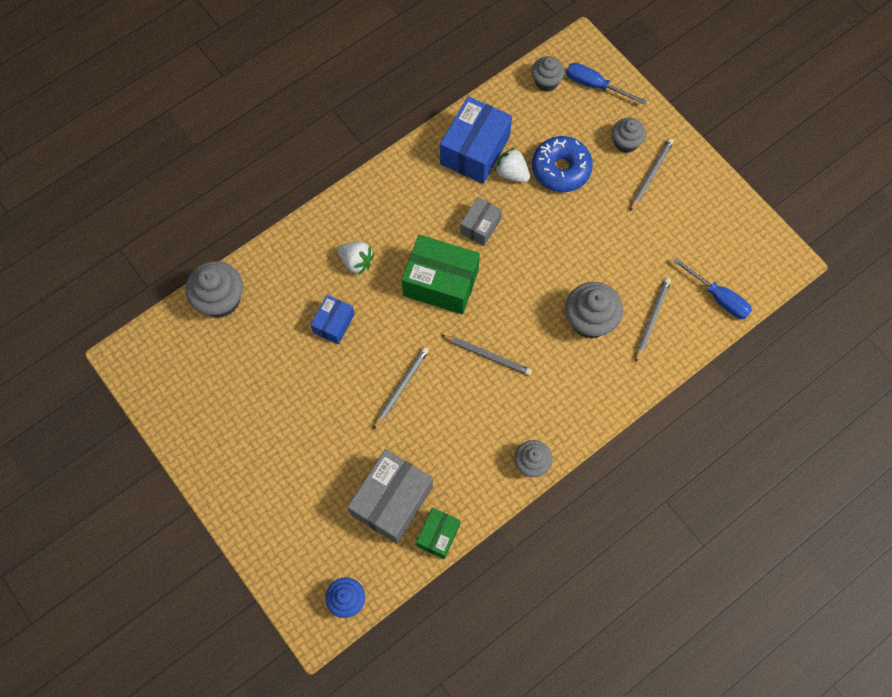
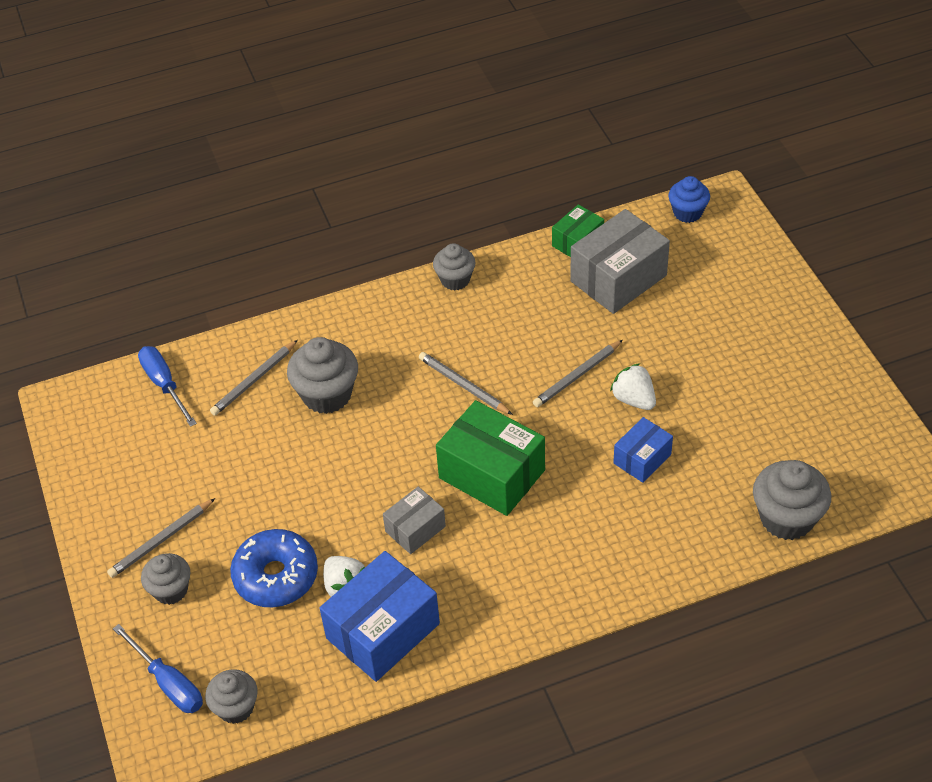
camera: 160 degrees left, 20 degrees down
white strawberry [337,242,374,275] -> white strawberry moved to [610,363,656,410]

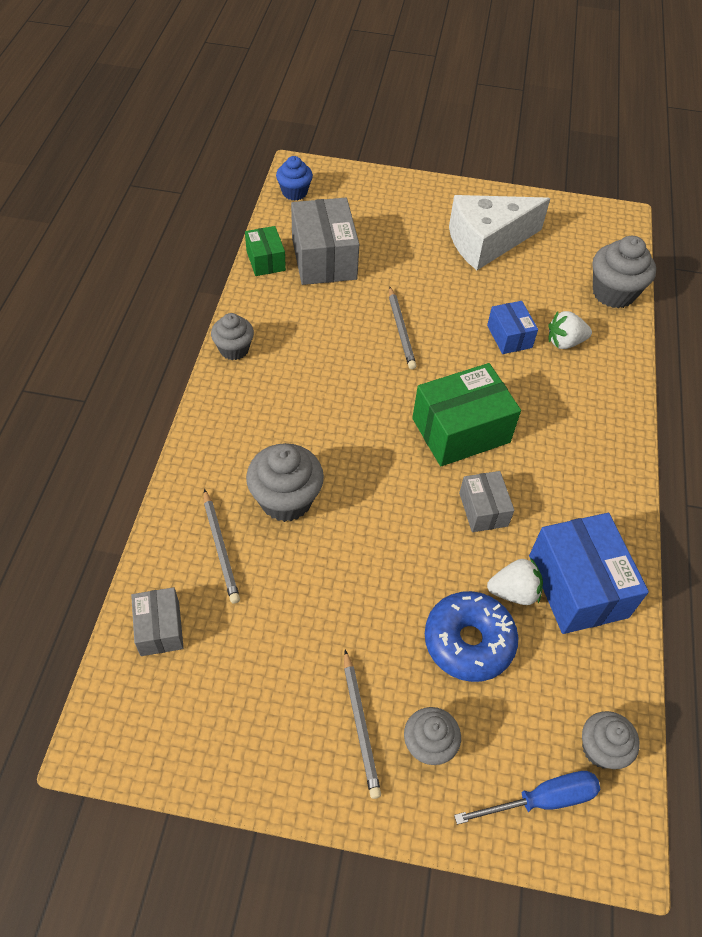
camera: 65 degrees left, 5 degrees up
blue screwdriver [138,346,197,427] -> grey box [131,587,184,656]
grey pencil [419,352,513,415] -> none
white strawberry [610,363,656,410] -> white strawberry moved to [548,311,592,349]
none -> white cheese [449,195,551,270]

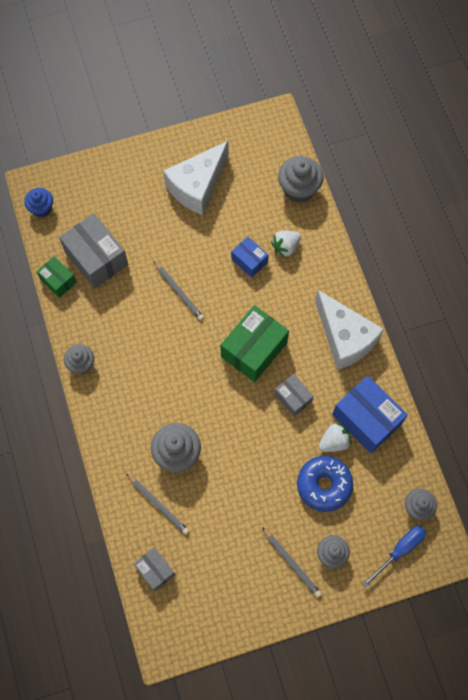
camera: 25 degrees left, 15 degrees up
none -> white cheese [315,289,384,370]

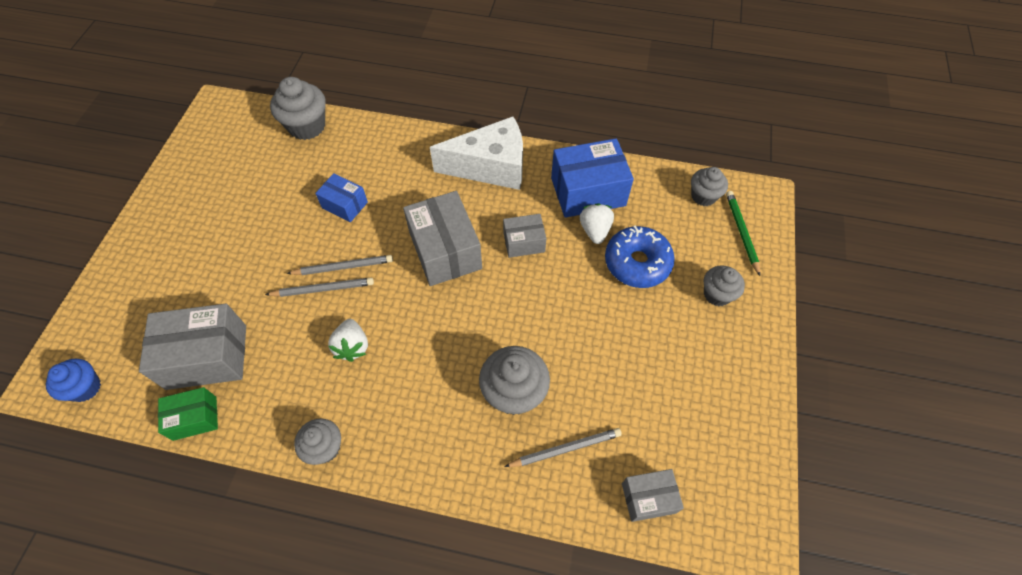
camera: 60 degrees left, 10 degrees down
white cheese [163,141,229,215] -> none
green box [220,305,289,382] -> grey box [403,191,482,286]
blue box [231,236,269,278] -> blue box turned 45 degrees clockwise [315,173,368,222]
grey pencil [262,527,322,598] -> grey pencil moved to [287,255,393,275]
white strawberry [271,231,301,258] -> white strawberry moved to [328,319,368,362]
blue screwdriver [363,526,426,588] -> green pencil [726,191,760,276]

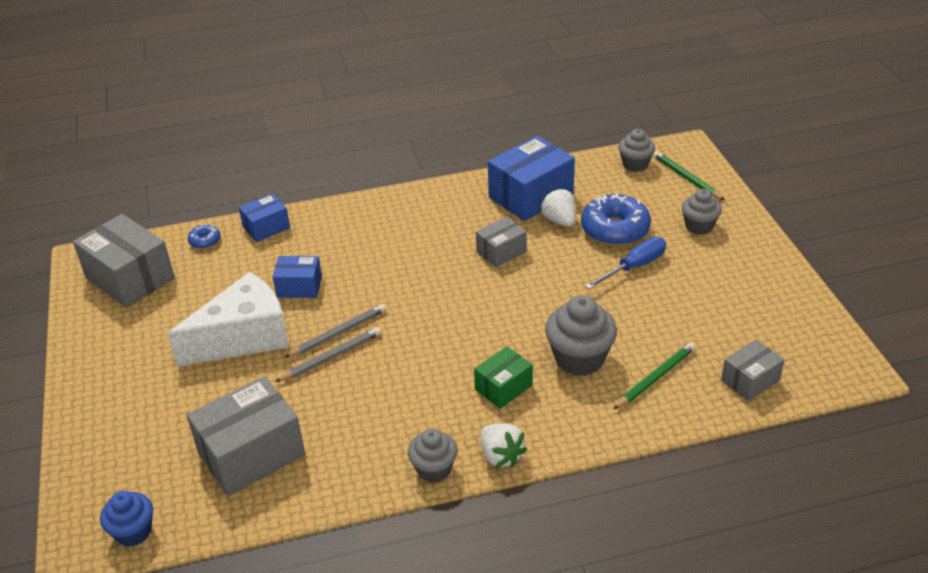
camera: 25 degrees left, 20 degrees down
green box [158,387,218,441] -> green box moved to [474,346,533,409]
grey cupcake [270,77,326,140] -> blue donut [188,224,221,249]
white strawberry [328,319,368,362] -> white strawberry moved to [481,423,527,468]
grey box [403,191,482,286] -> grey box moved to [73,214,175,308]
white cheese [430,117,523,190] -> white cheese moved to [167,272,289,367]
grey pencil [504,428,622,467] -> green pencil [613,342,696,410]
none -> blue box [239,194,290,242]
none -> blue screwdriver [585,237,666,289]

